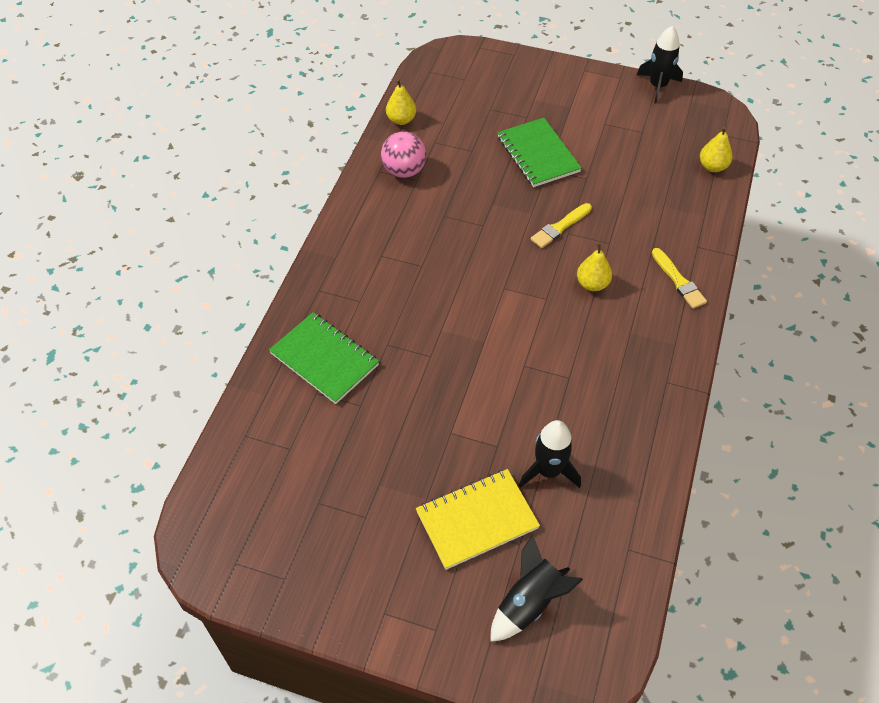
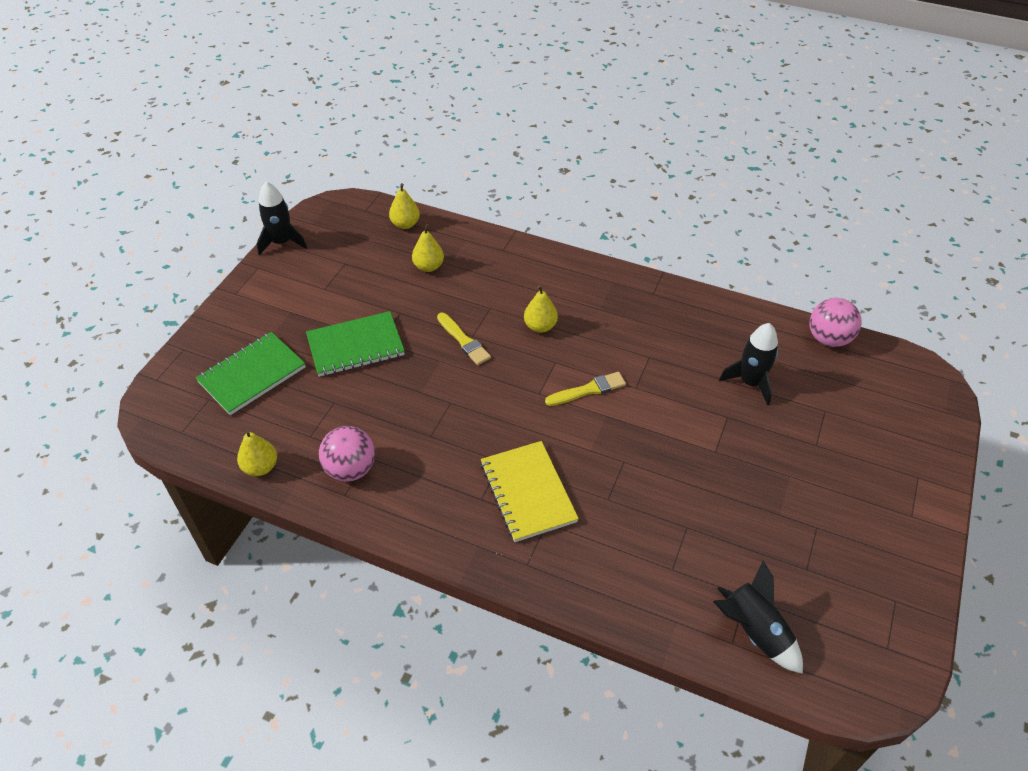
camera: 85 degrees left, 5 degrees down
green notebook [269,312,379,404] -> green notebook moved to [196,332,306,415]
yellow notebook [416,469,540,570] -> yellow notebook moved to [481,441,579,542]
black rocket [490,535,583,642] -> black rocket moved to [713,560,803,674]
yellow brush [652,248,707,309] -> yellow brush moved to [545,372,626,406]
none -> yellow pear [412,224,444,272]
none -> pink ball [810,298,862,347]

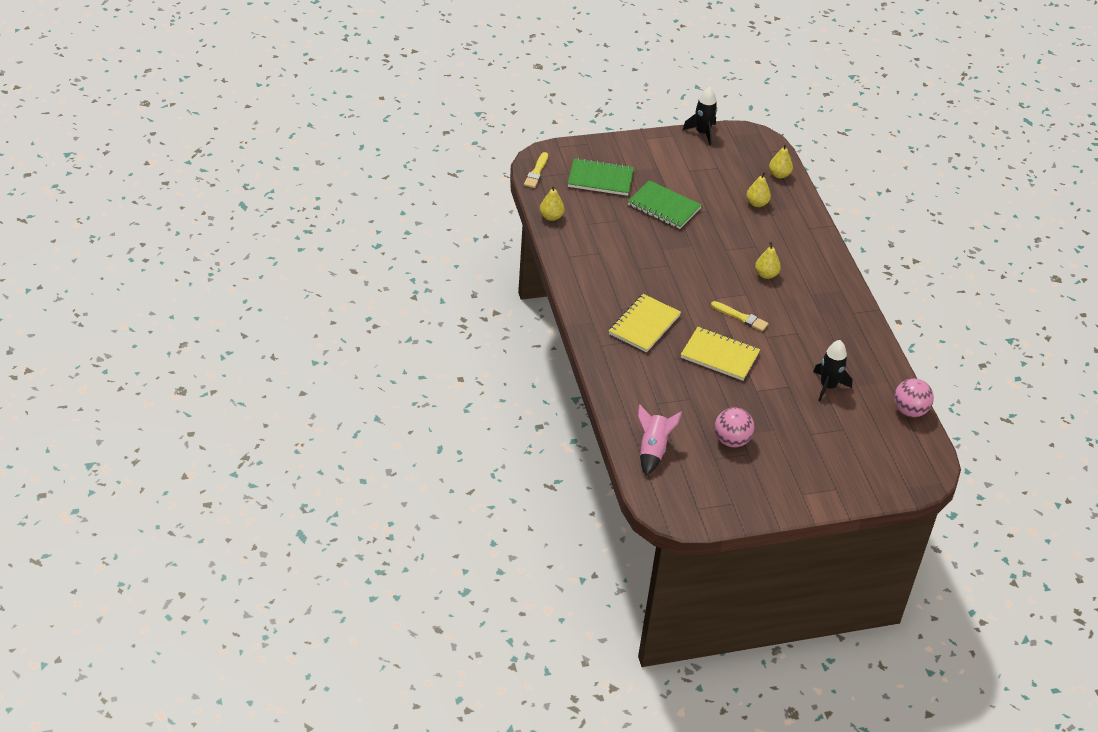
camera: 50 degrees right, 5 degrees down
pink ball [319,426,375,482] -> pink ball moved to [715,407,754,447]
yellow brush [437,313,491,365] -> yellow brush moved to [524,152,548,188]
black rocket [713,560,803,674] -> pink rocket [638,404,682,476]
none -> yellow notebook [681,327,760,381]

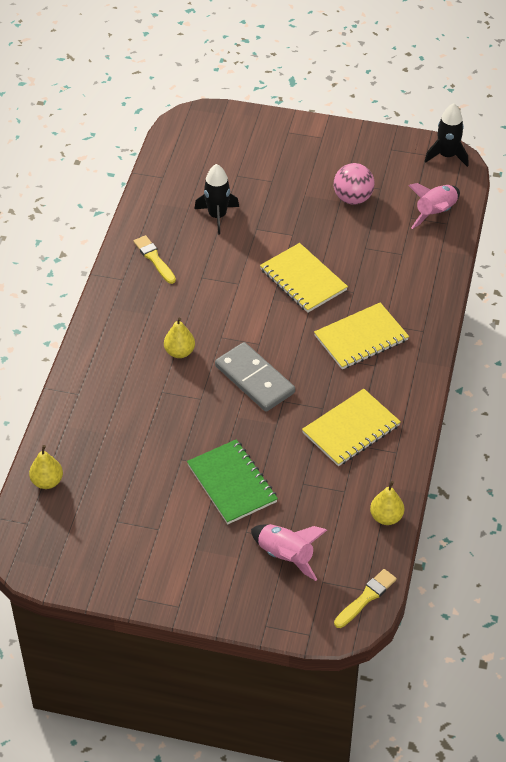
camera: 150 degrees left, 5 degrees up
green notebook [568,158,634,196] -> pink rocket [251,524,327,581]
black rocket [683,87,717,145] -> black rocket moved to [425,103,468,167]
yellow brush [711,301,768,332] -> yellow brush moved to [134,235,176,284]
yellow pear [746,172,771,207] -> none
pink ball [894,378,934,417] -> none
none -> grey domino [215,342,295,412]
none -> yellow notebook [302,389,401,466]

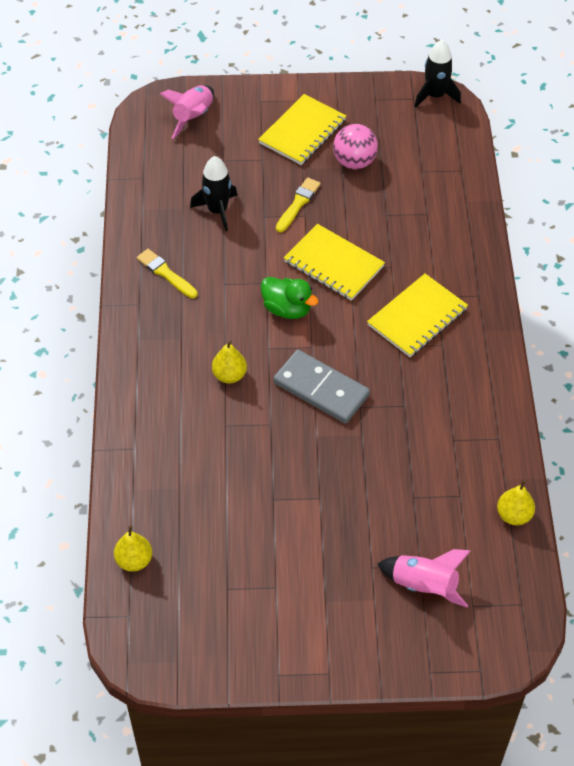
camera: 15 degrees left, 5 degrees up
green notebook [187,439,278,524] -> none
yellow notebook [302,389,401,466] -> yellow notebook moved to [258,94,347,165]
yellow brush [334,569,397,628] -> yellow brush moved to [276,177,321,233]
pink rocket [408,183,460,229] -> pink rocket moved to [160,85,214,139]
none -> green duck [261,277,318,319]

